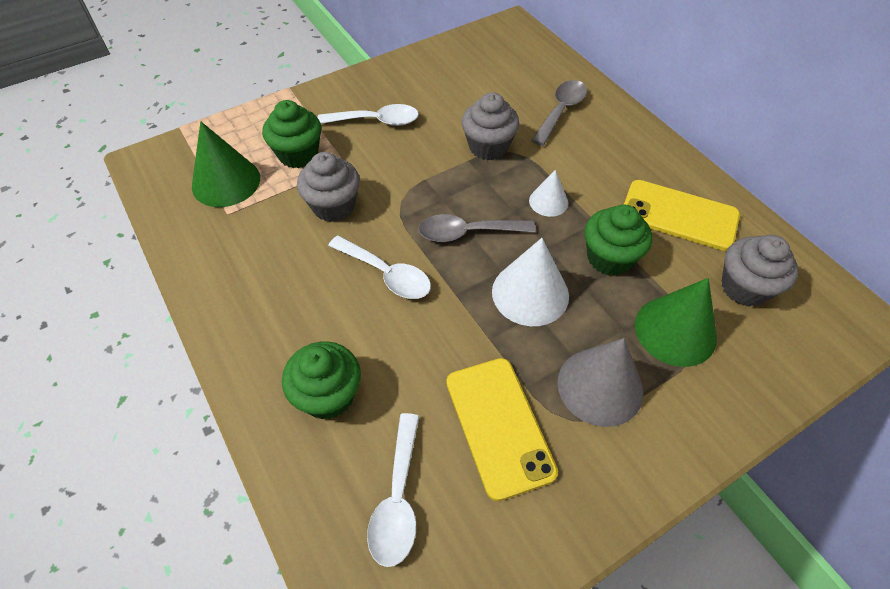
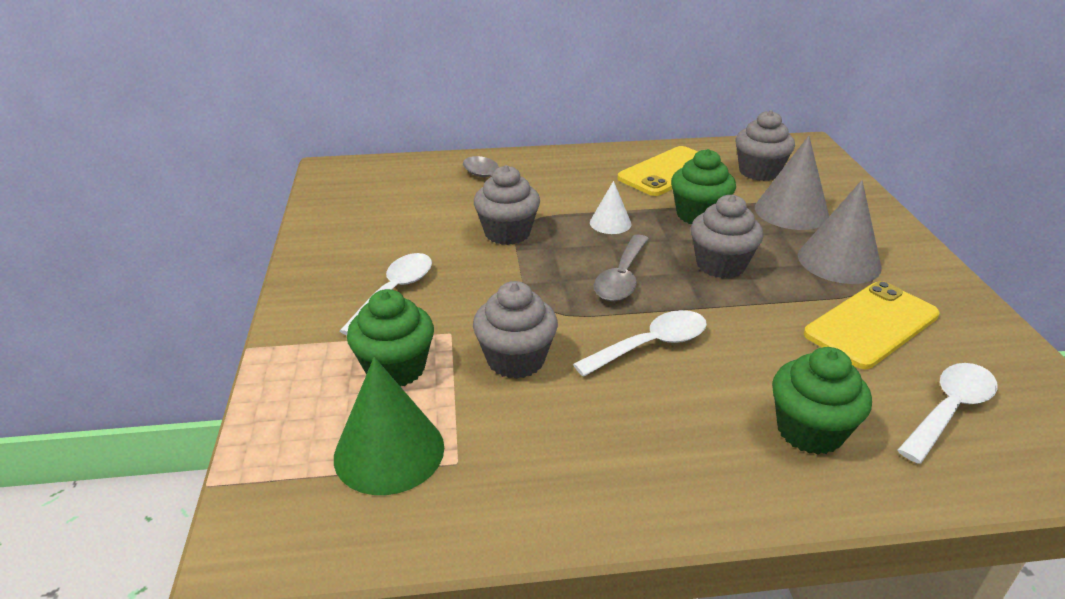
camera: 65 degrees left, 20 degrees down
white spoon [367,413,419,567] -> white spoon turned 75 degrees counterclockwise [897,363,997,464]
yellow phone [446,358,558,501] -> yellow phone turned 45 degrees counterclockwise [804,281,940,369]
white cone [492,238,569,326] -> grey cupcake [691,194,764,279]
green cone [635,278,717,367] -> grey cone [755,136,829,230]

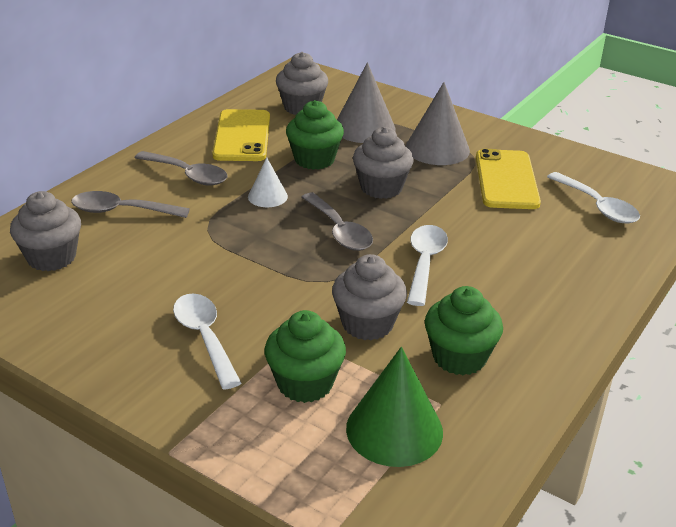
camera: 50 degrees left, 0 degrees up
grey cupcake [474,165,540,245] -> grey cupcake moved to [10,191,81,271]
green cupcake [772,347,872,455] -> green cupcake moved to [425,286,503,375]
white spoon [897,363,997,464] -> white spoon turned 150 degrees clockwise [547,172,640,223]
none -> grey spoon [134,151,227,186]

